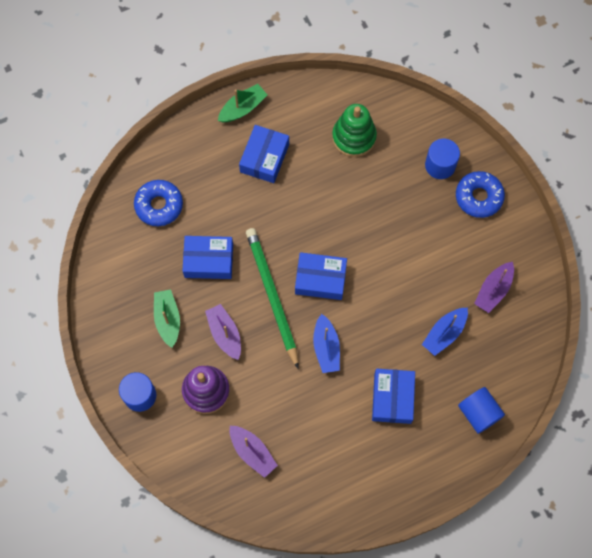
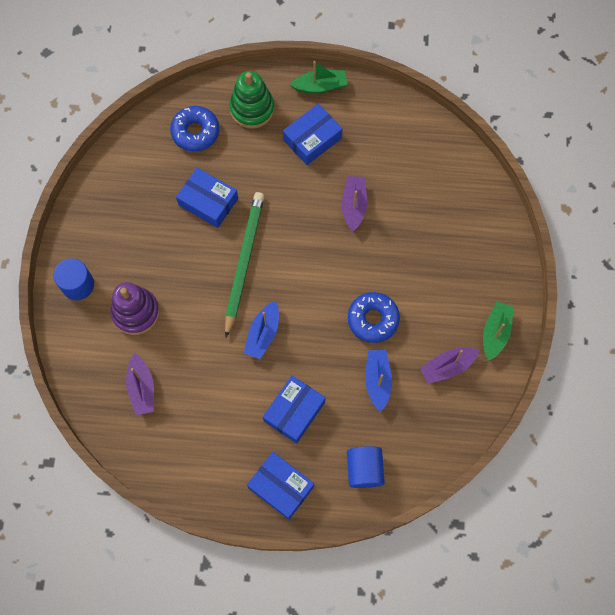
camera: 30 degrees right, 0 degrees up
green boat [154,289,180,348] -> green boat moved to [483,302,514,361]
purple boat [205,304,241,360] -> purple boat moved to [342,176,367,231]
blue box [295,252,347,300] -> blue box moved to [247,452,314,520]
green stacking toy [332,104,377,157] -> green stacking toy moved to [229,71,275,129]
blue boat [422,308,468,356] -> blue boat turned 105 degrees clockwise [365,350,392,412]
blue cylinder [425,138,460,179] -> none
blue donut [456,171,505,218] -> blue donut moved to [348,292,400,343]

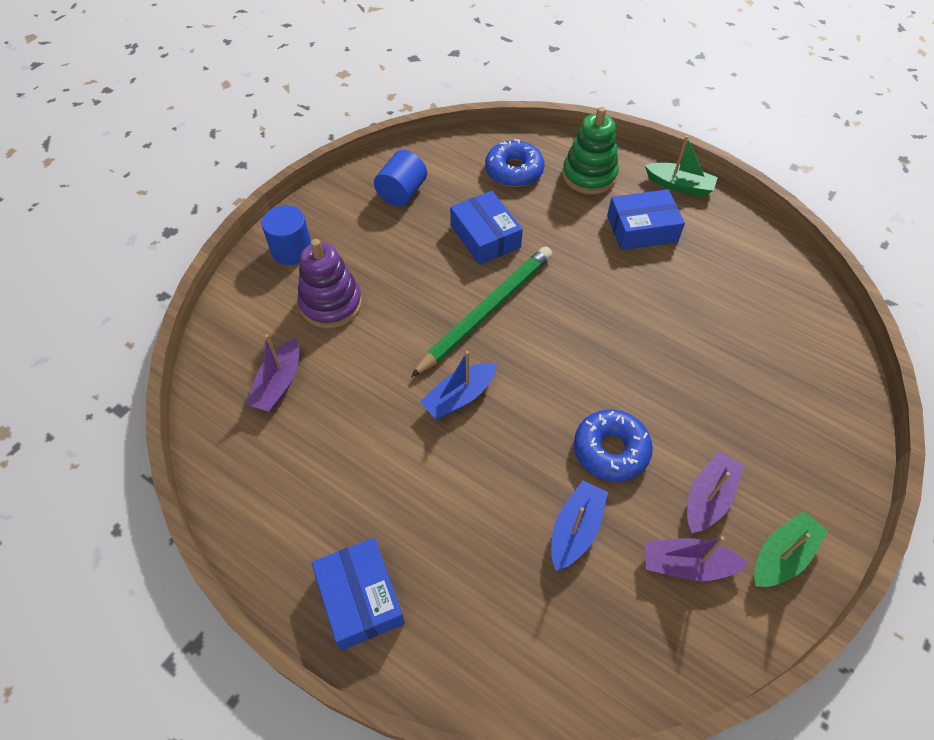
camera: 30 degrees right, 15 degrees down
blue box [263,375,325,444] -> none
purple boat [342,176,367,231] -> purple boat moved to [687,451,743,533]
blue cylinder [347,446,385,488] -> blue cylinder moved to [374,150,427,206]

